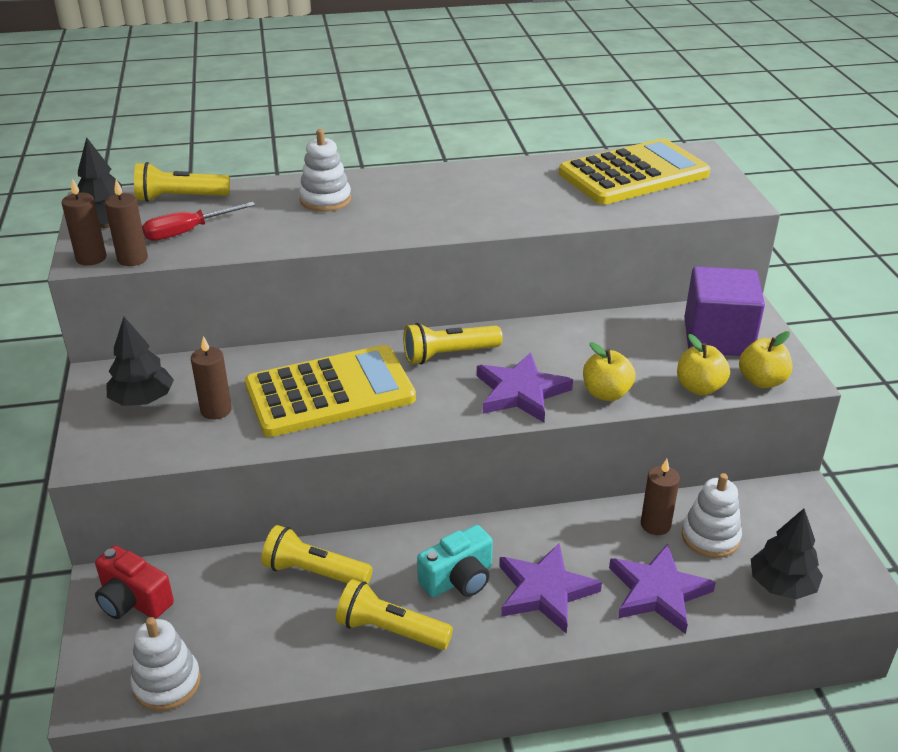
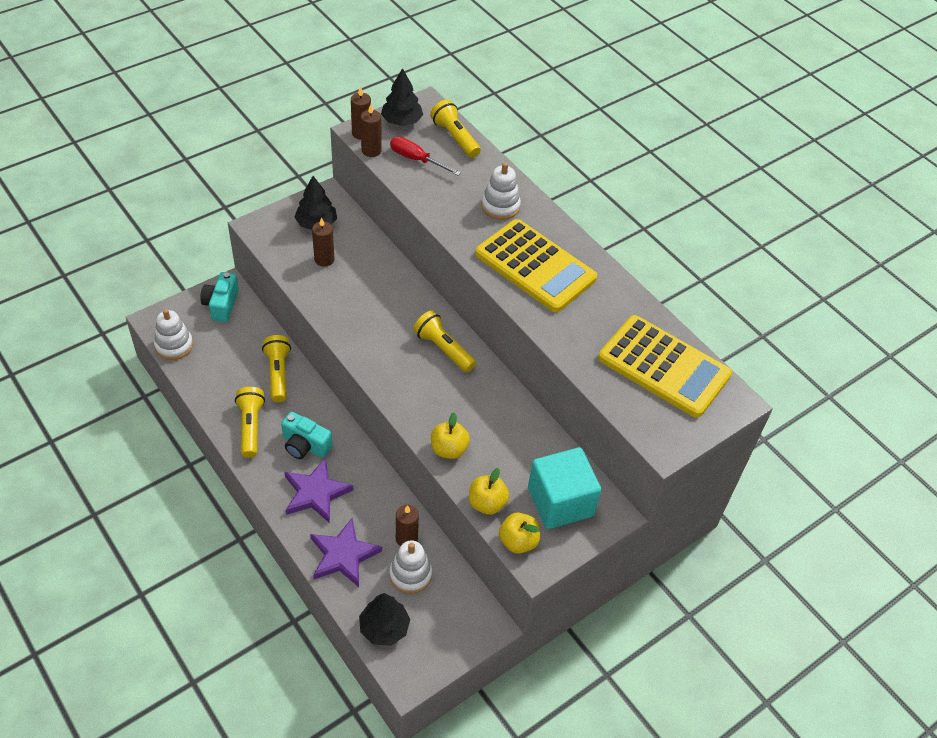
camera: 60 degrees right, 15 degrees up
red camera [95,545,174,619] -> turquoise camera [200,272,239,322]
yellow calculator [245,345,416,437] -> yellow calculator moved to [475,219,597,312]
purple star [477,352,573,423] -> none
purple cube [684,266,765,356] -> turquoise cube [528,447,602,529]

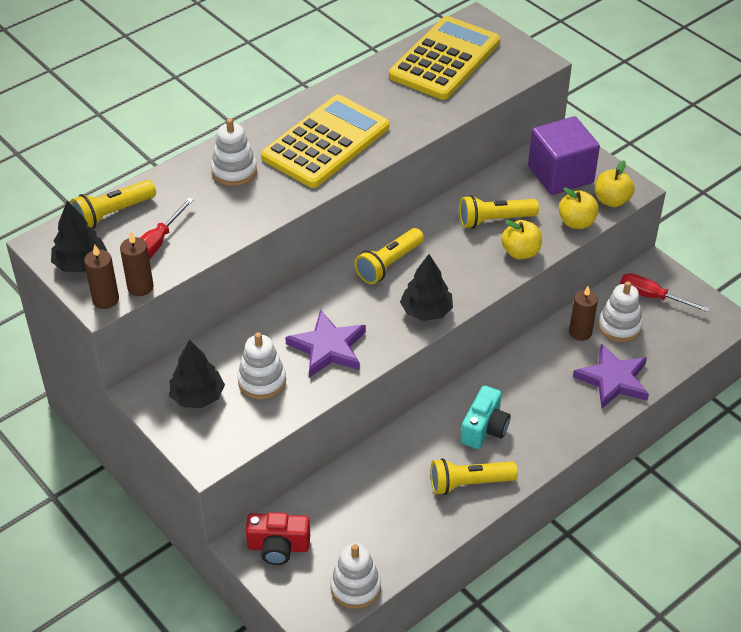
camera: 90 degrees left, 5 degrees down
turquoise camera [200,272,239,322] -> red camera [246,512,310,565]
yellow flashlight [262,335,291,402] -> yellow flashlight moved to [459,195,539,228]
purple star [284,458,353,523] -> purple star moved to [285,310,366,378]
brown candle [312,217,334,267] -> white stacking toy [237,332,286,399]
black tree [359,593,410,646] -> black tree moved to [400,254,453,321]
turquoise cube [528,447,602,529] -> purple cube [528,116,600,195]
none -> red screwdriver [620,273,709,312]

